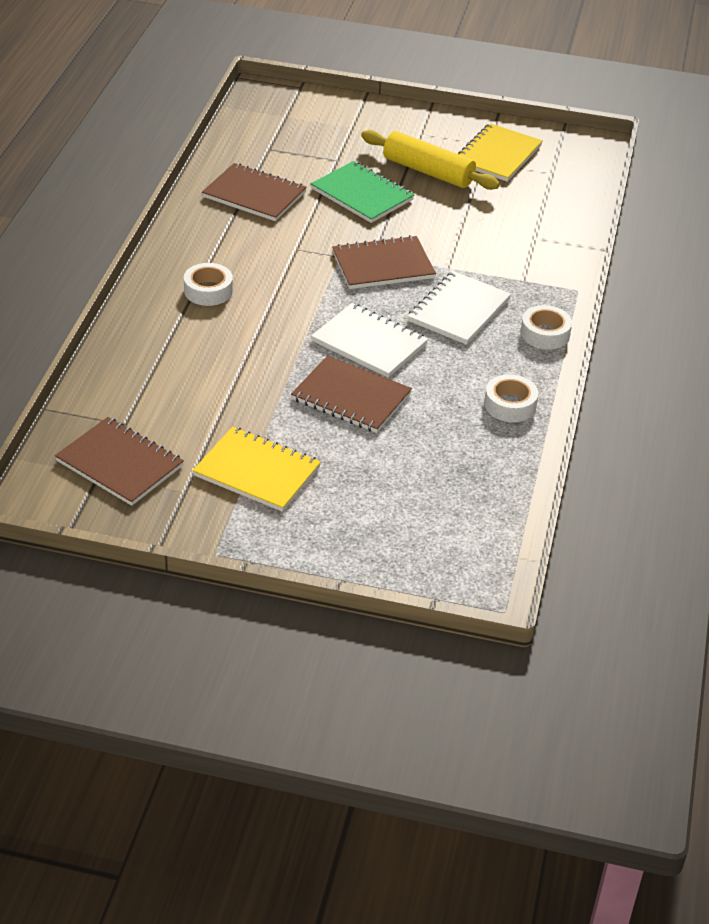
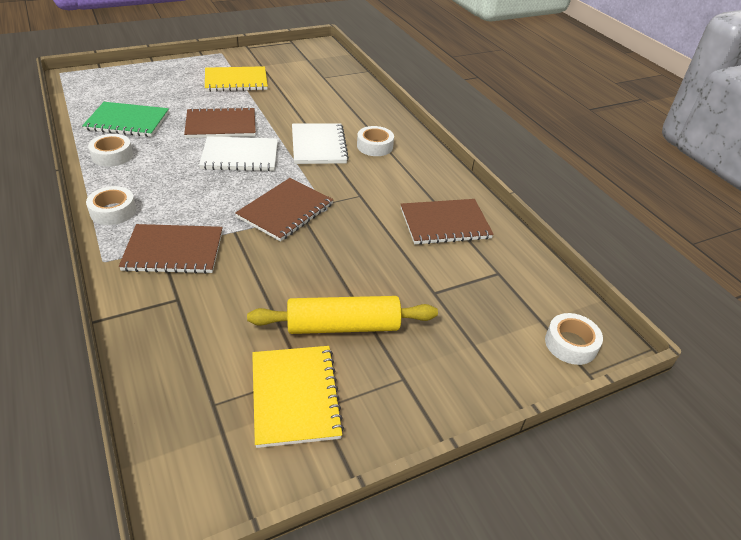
camera: 140 degrees right, 0 degrees up
brown notebook [55,417,184,506] -> brown notebook moved to [119,224,223,274]
green notebook [311,161,414,223] -> green notebook moved to [82,102,169,137]
white notebook [408,271,511,345] -> white notebook moved to [292,123,349,164]
none -> white tape [545,313,603,365]

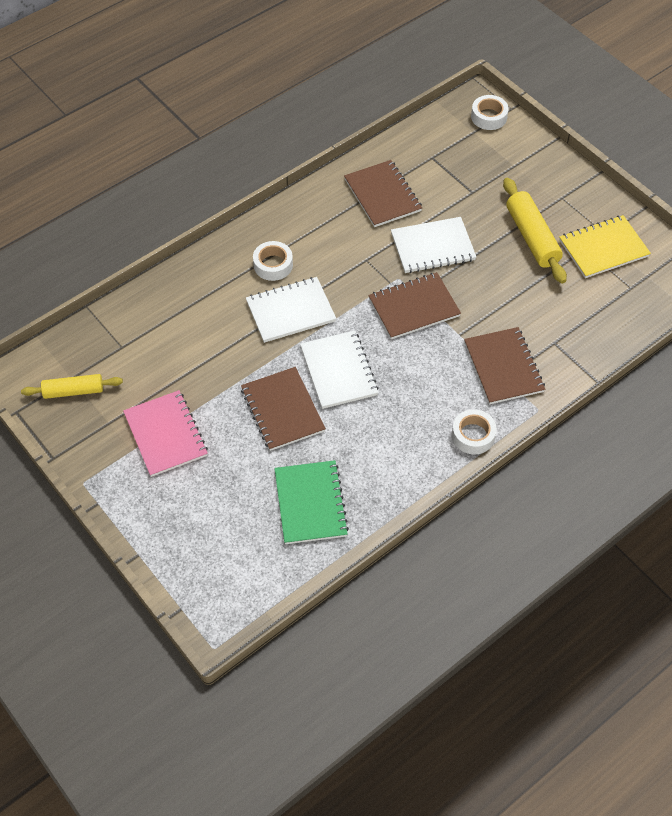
camera: 100 degrees left, 15 degrees up
white tape [88,134,133,167] -> none
yellow notebook [205,66,268,92] -> pink notebook [123,390,208,477]
brown notebook [235,178,334,242] -> brown notebook turned 45 degrees counterclockwise [368,272,461,339]
none -> yellow rolling pin [21,374,123,399]
none -> white notebook [391,217,476,273]

